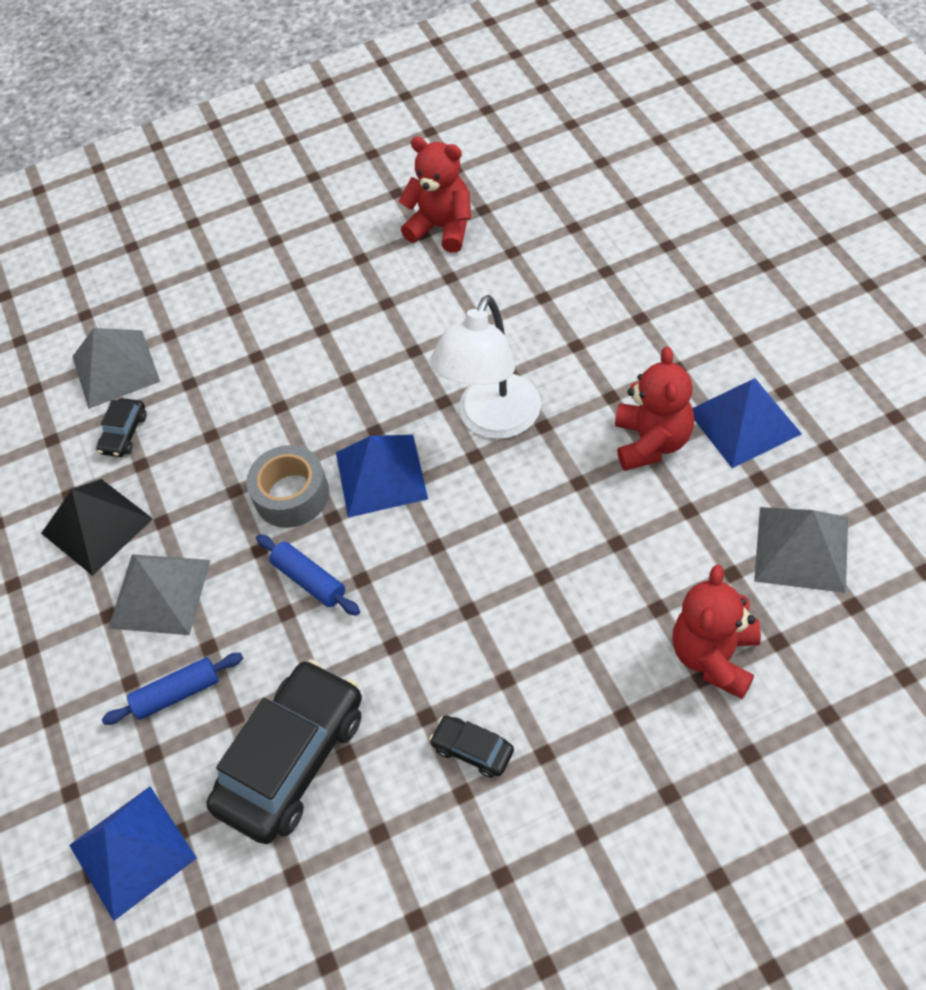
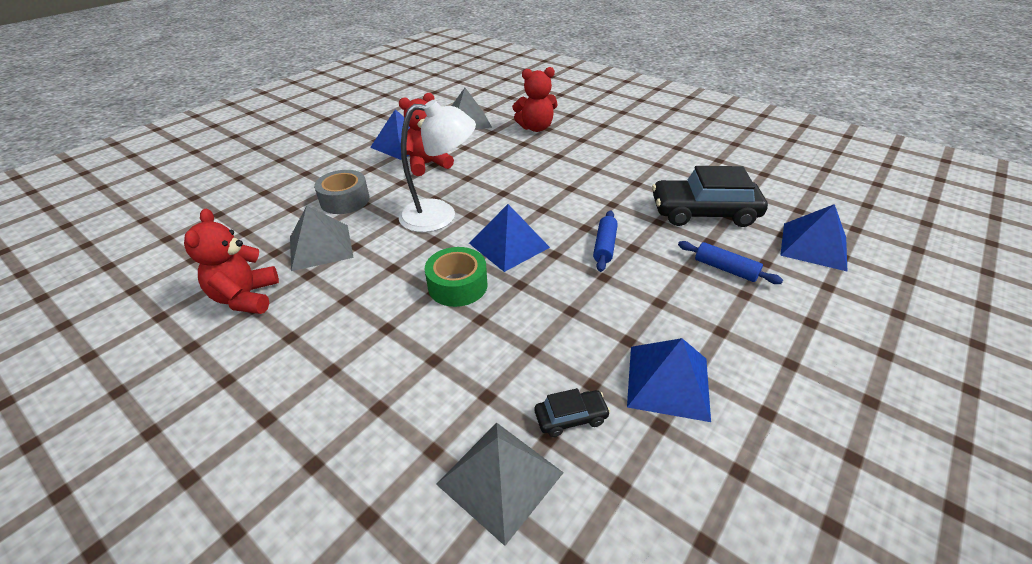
camera: 125 degrees left, 15 degrees down
black pyramid [41,479,153,576] -> blue pyramid [627,338,711,422]
grey pyramid [108,554,210,635] -> grey pyramid moved to [290,206,353,271]
grey tape [246,445,329,528] -> grey tape moved to [314,170,370,214]
black car [429,715,514,778] -> none
none -> green tape [425,247,488,307]

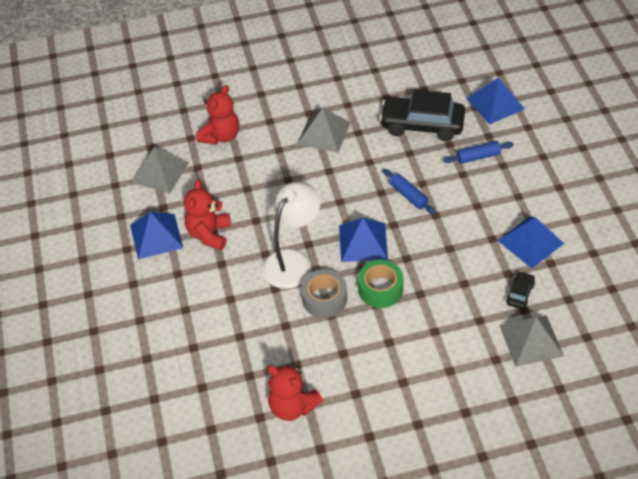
camera: 50 degrees left, 10 degrees up
grey pyramid [290,206,353,271] -> grey pyramid moved to [297,108,351,153]
grey tape [314,170,370,214] -> grey tape moved to [301,269,347,318]
black car [652,166,768,227] -> black car turned 60 degrees clockwise [379,90,465,141]

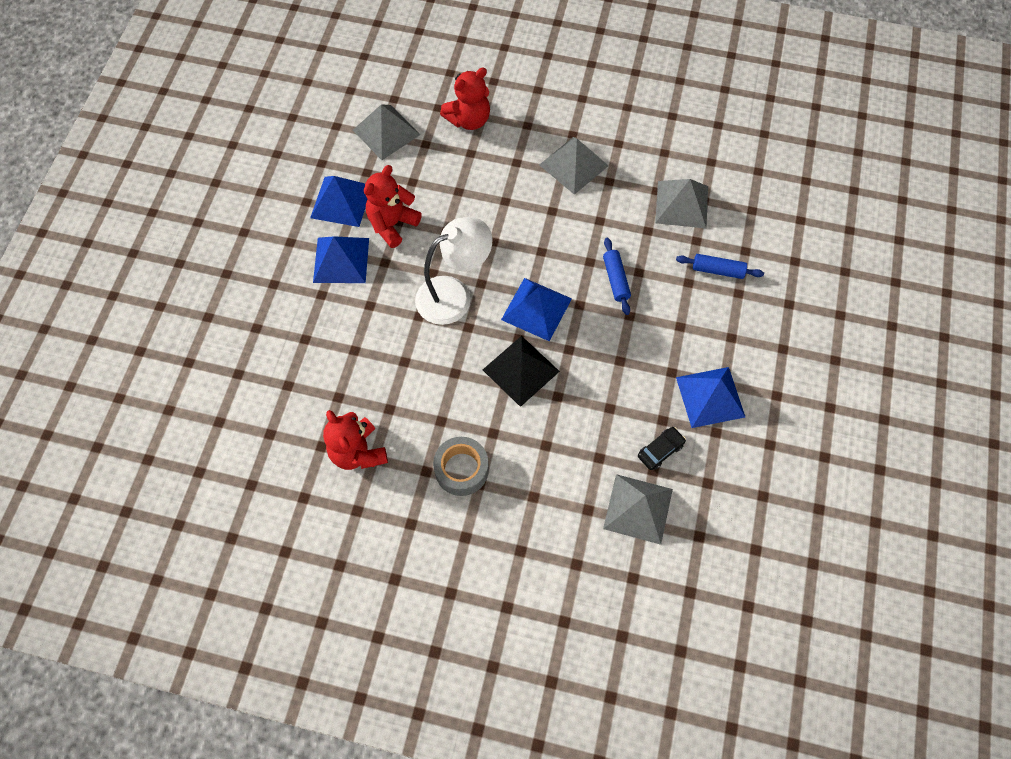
camera: 25 degrees right, 15 degrees up
grey tape [301,269,347,318] -> grey tape moved to [433,437,489,496]
green tape [358,260,403,308] -> black pyramid [483,336,560,407]
black car [379,90,465,141] -> grey pyramid [655,179,708,229]
blue pyramid [467,78,525,124] -> blue pyramid moved to [313,236,369,283]

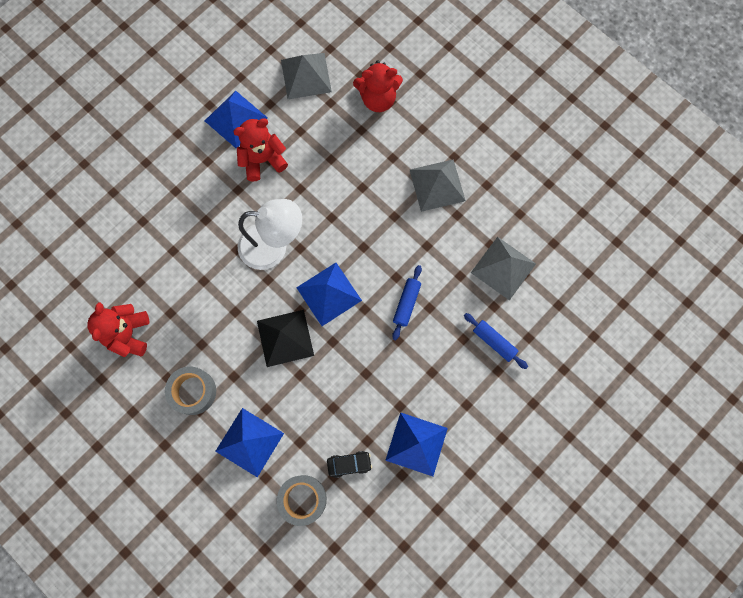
camera: 30 degrees right, 10 degrees up
blue pyramid [313,236,369,283] -> blue pyramid moved to [215,408,284,477]
grey pyramid [603,474,673,545] -> grey tape [277,475,327,526]

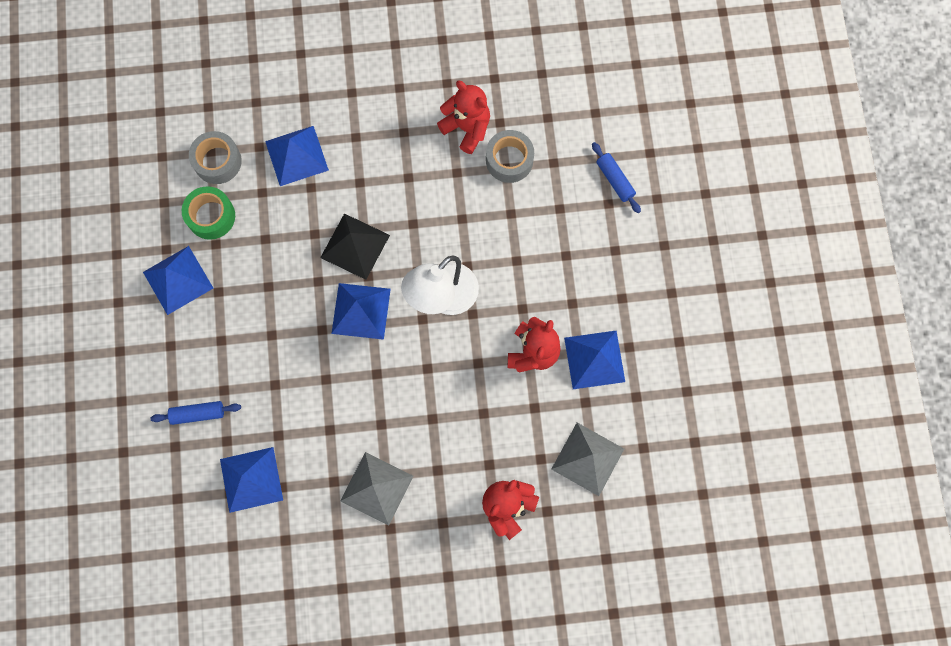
camera: 130 degrees right, 0 degrees up
grey tape [165,366,216,415] -> grey tape moved to [486,130,534,183]
black car [327,451,372,478] -> green tape [182,186,235,240]
blue rolling pin [392,265,422,340] -> blue rolling pin moved to [592,142,641,213]
grey pyramid [471,237,536,301] -> blue pyramid [220,447,283,513]

